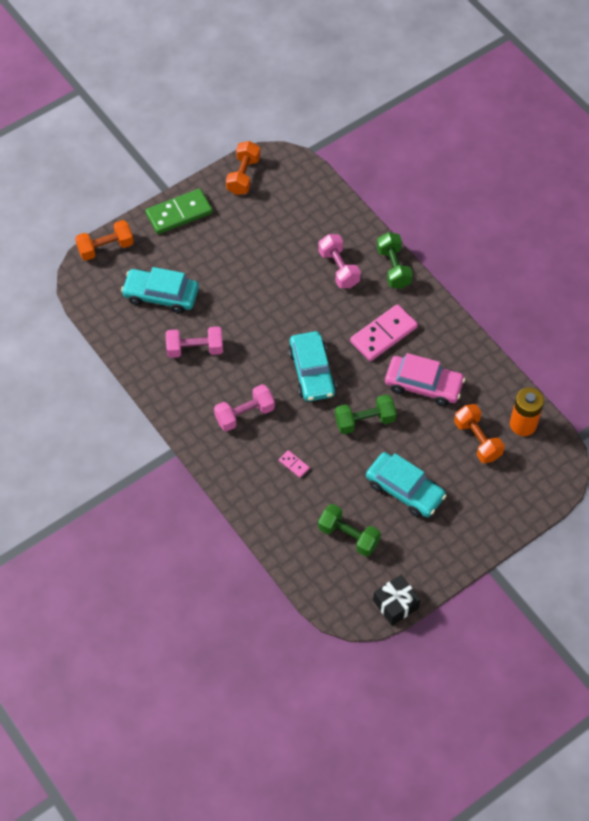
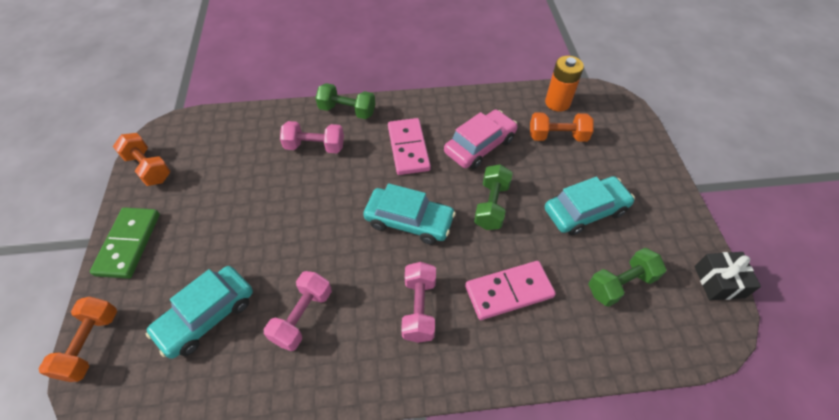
camera: 60 degrees left, 5 degrees down
pink domino [279,450,310,478] -> pink domino [465,261,556,320], size x2.28

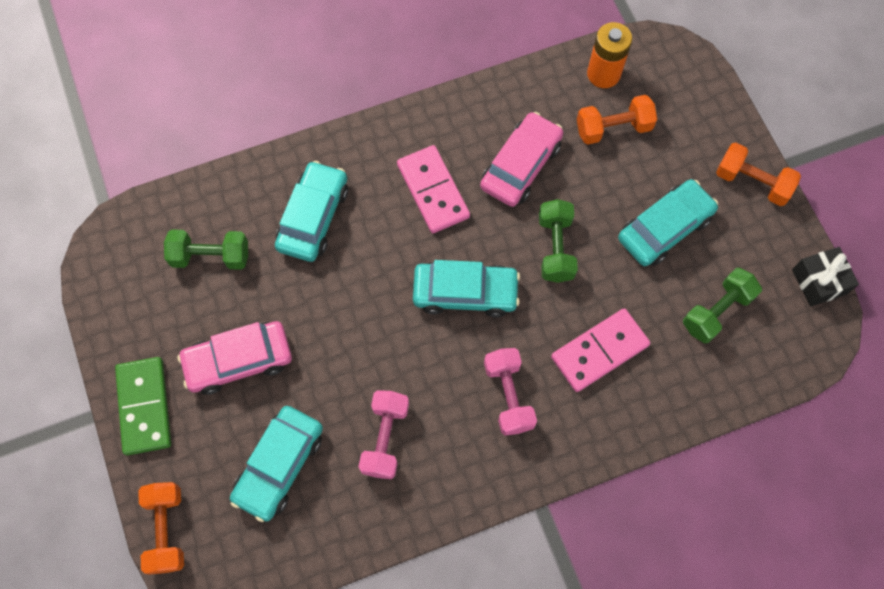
camera: 15 degrees left, 15 degrees up
orange dumbbell [113,133,171,186] -> orange dumbbell moved to [716,143,801,206]
pink dumbbell [280,121,344,153] -> turquoise car [275,161,348,262]
green dumbbell [315,83,375,119] -> green dumbbell moved to [164,229,248,270]
none -> pink car [177,321,292,395]

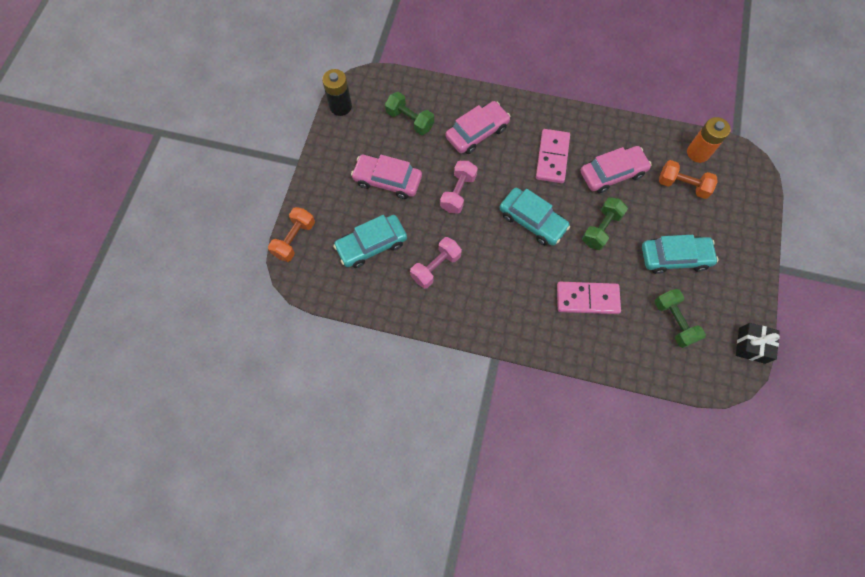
camera: 35 degrees right, 0 degrees up
green domino [115,357,171,456] -> none
turquoise car [275,161,348,262] -> pink car [446,101,510,154]
pink dumbbell [484,348,537,436] -> pink dumbbell moved to [440,161,478,214]
green dumbbell [683,268,762,343] -> green dumbbell turned 75 degrees clockwise [655,289,706,348]
orange dumbbell [716,143,801,206] -> none
none -> black battery [322,69,352,116]

